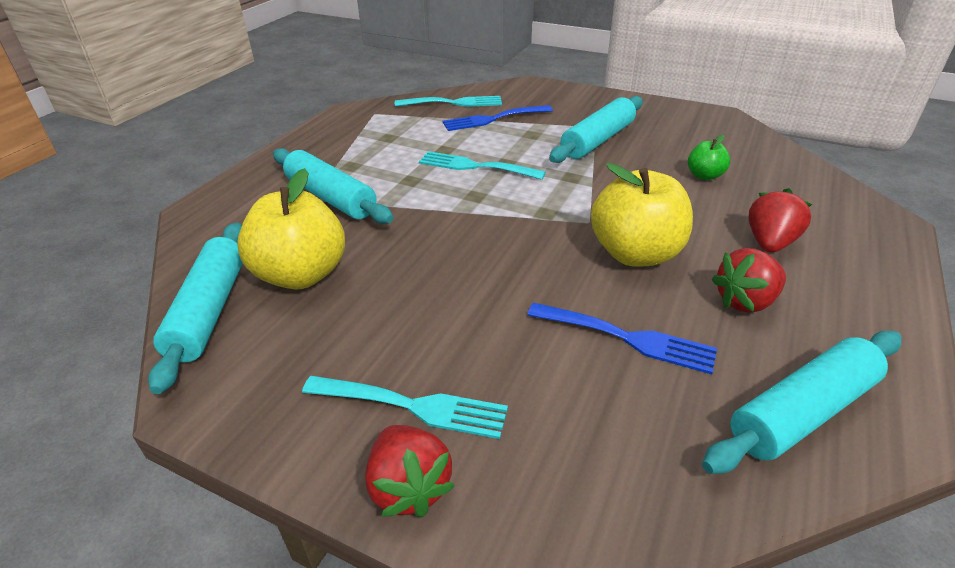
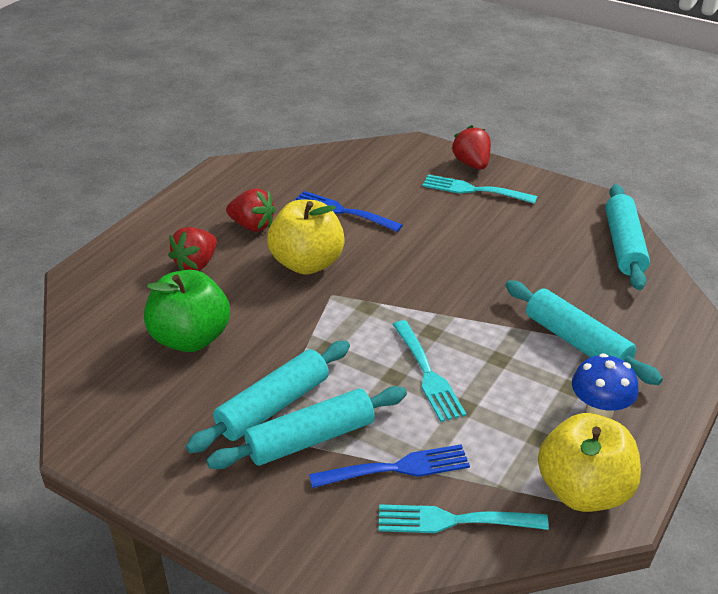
camera: 175 degrees left, 0 degrees up
yellow apple [237,168,345,290] -> yellow apple moved to [538,413,641,512]
turquoise fork [419,151,546,180] -> turquoise fork turned 45 degrees clockwise [393,320,466,422]
green apple [688,135,730,180] -> green apple [144,270,230,352], size x2.04
turquoise rolling pin [702,331,901,474] -> turquoise rolling pin moved to [206,386,407,469]
red strawberry [712,248,786,313] -> red strawberry turned 45 degrees clockwise [226,188,276,232]
none -> blue mushroom [572,353,638,418]

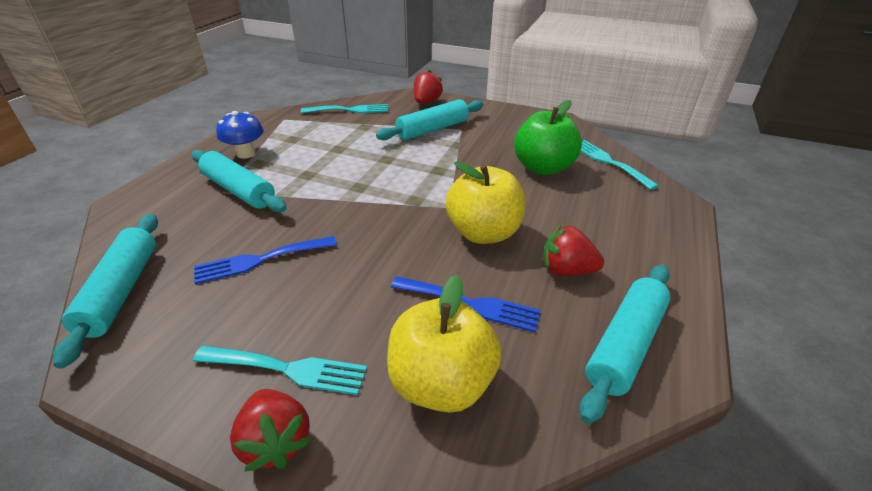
camera: 170 degrees right, 0 degrees up
red strawberry [168,227,217,271] -> red strawberry moved to [414,70,443,104]
turquoise rolling pin [186,341,350,453] -> turquoise rolling pin moved to [580,265,671,424]
blue fork [309,444,470,488] -> blue fork moved to [194,236,337,284]
turquoise fork [393,320,466,422] -> turquoise fork moved to [581,140,659,190]
yellow apple [538,413,641,512] -> yellow apple moved to [387,275,501,413]

